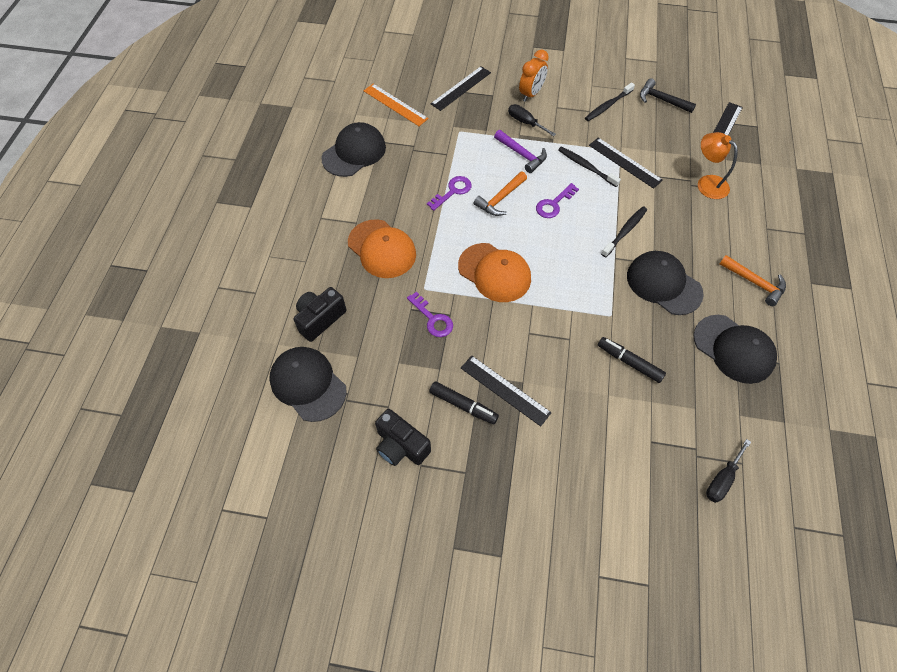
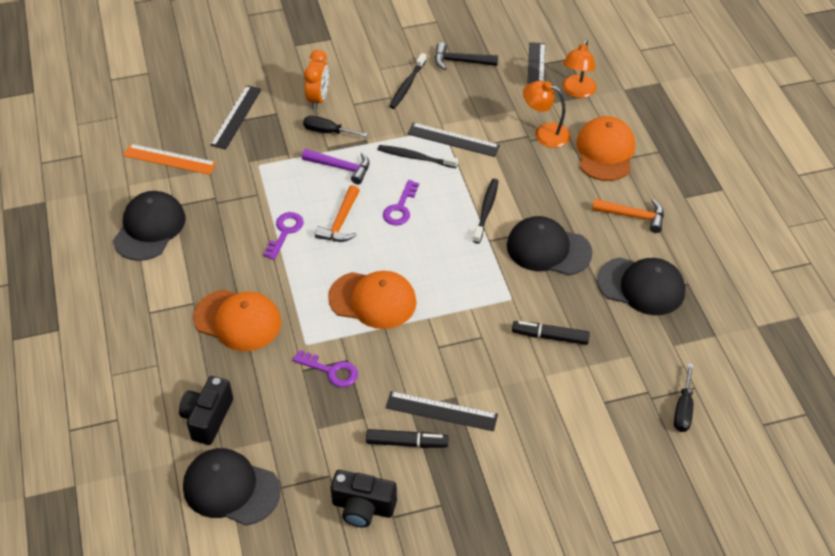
camera: 25 degrees left, 10 degrees down
none -> orange lamp [563,40,597,98]
none -> orange cap [576,116,635,181]

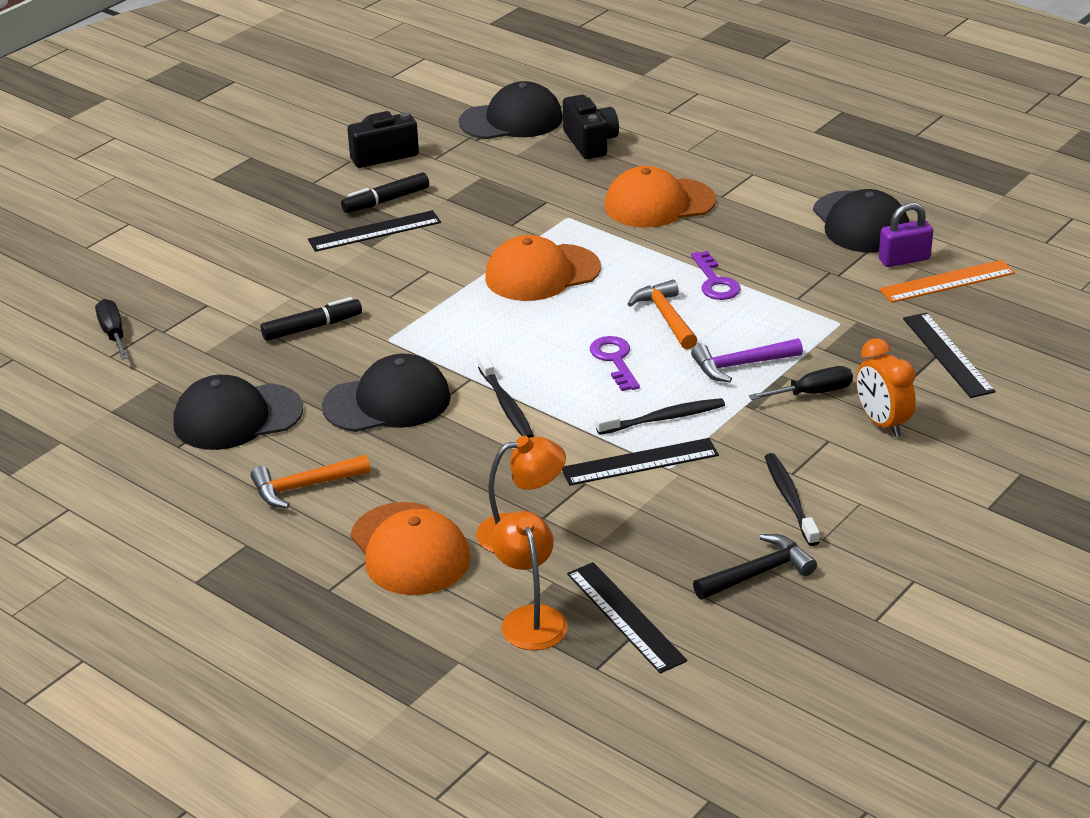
camera: 145 degrees right, 15 degrees down
purple key [293,350,358,387] -> none
none -> purple padlock [879,203,933,267]

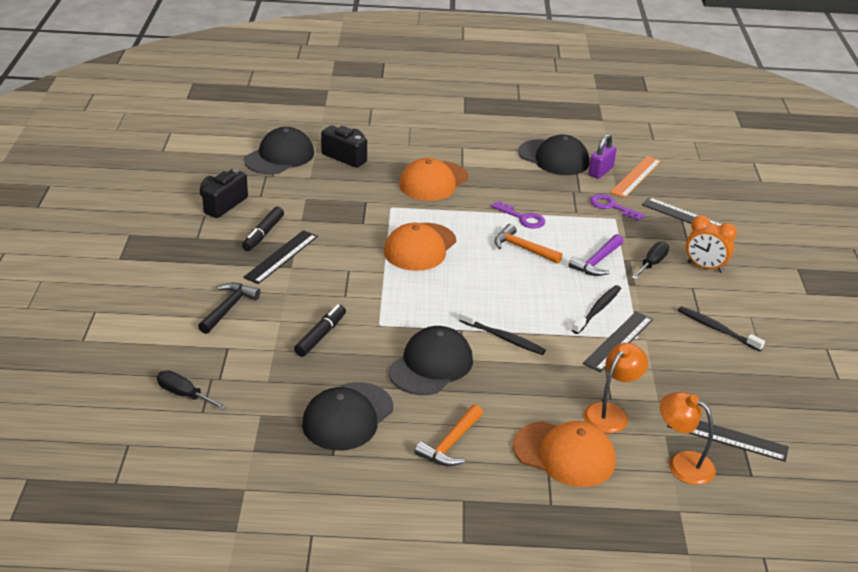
camera: 40 degrees left, 0 degrees up
purple key [590,336,640,391] -> purple key moved to [590,194,645,221]
black hammer [693,534,817,600] -> black hammer moved to [198,283,260,334]

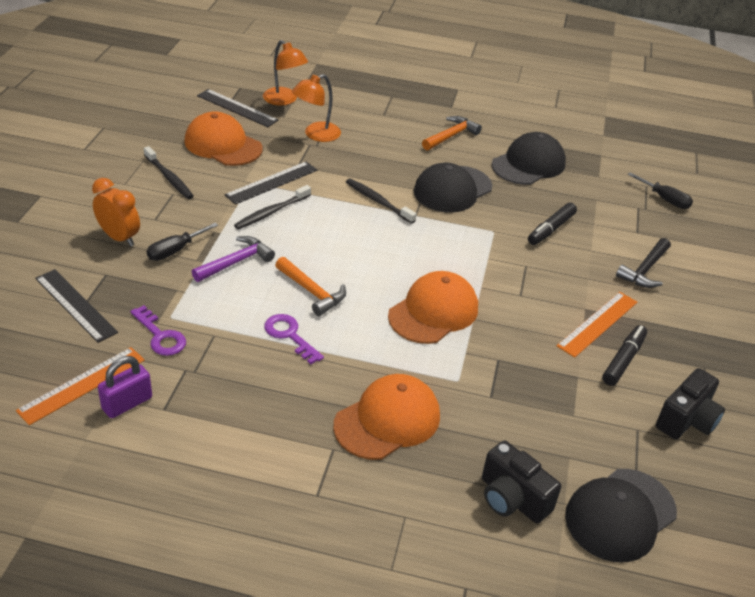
camera: 170 degrees left, 5 degrees up
black ruler [243,230,318,284] -> orange ruler [557,292,637,358]
orange cap [513,421,616,487] -> orange cap moved to [184,111,263,166]
black cap [518,135,589,175] -> none

